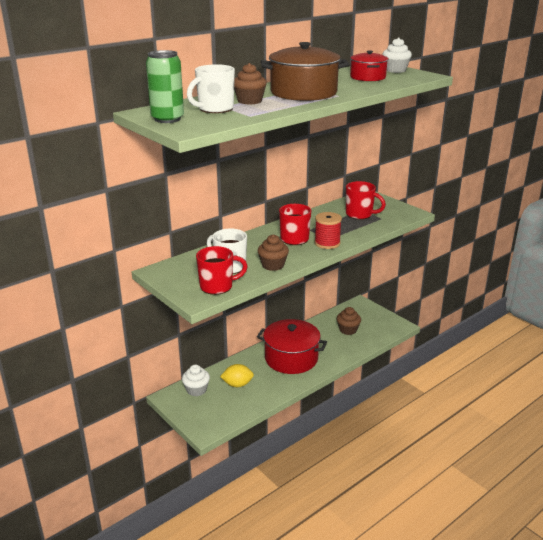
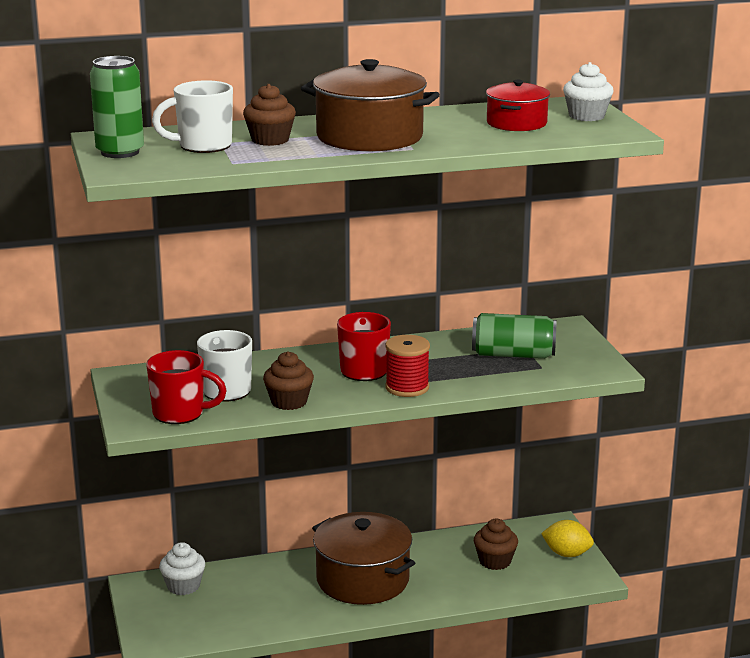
camera: 25 degrees right, 5 degrees down
yellow lemon [220,364,254,387] -> yellow lemon moved to [541,520,594,557]
red pot [257,319,327,374] -> brown pot [312,512,415,605]
red mug [346,181,386,220] -> green can [472,313,557,359]

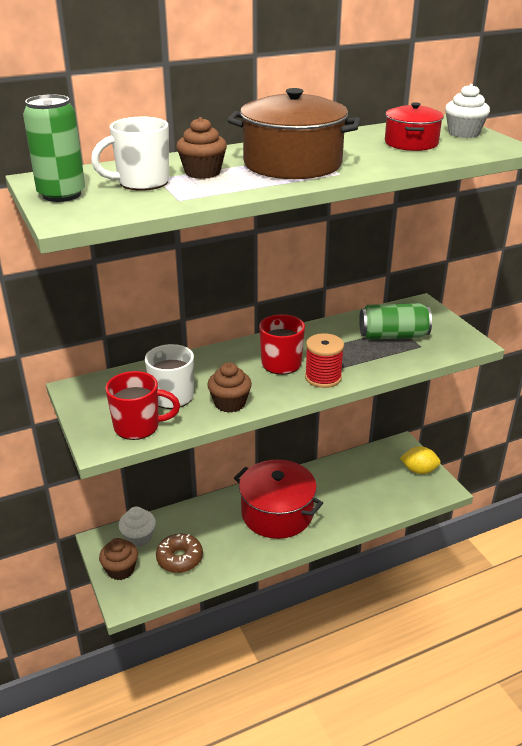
camera: 10 degrees left, 10 degrees up
brown pot [312,512,415,605] -> red pot [234,460,323,539]
brown cupcake [474,519,518,570] -> brown cupcake moved to [99,538,138,580]
none -> brown donut [156,534,203,573]

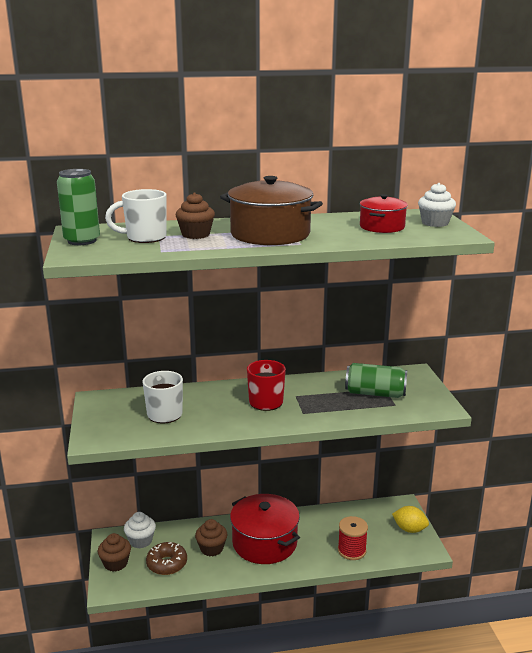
camera: 15 degrees right, 10 degrees down
red mug [105,371,180,440] -> none
brown cupcake [207,362,252,413] -> brown cupcake moved to [195,519,227,556]
red spool [305,333,344,388] -> red spool moved to [338,516,368,560]

